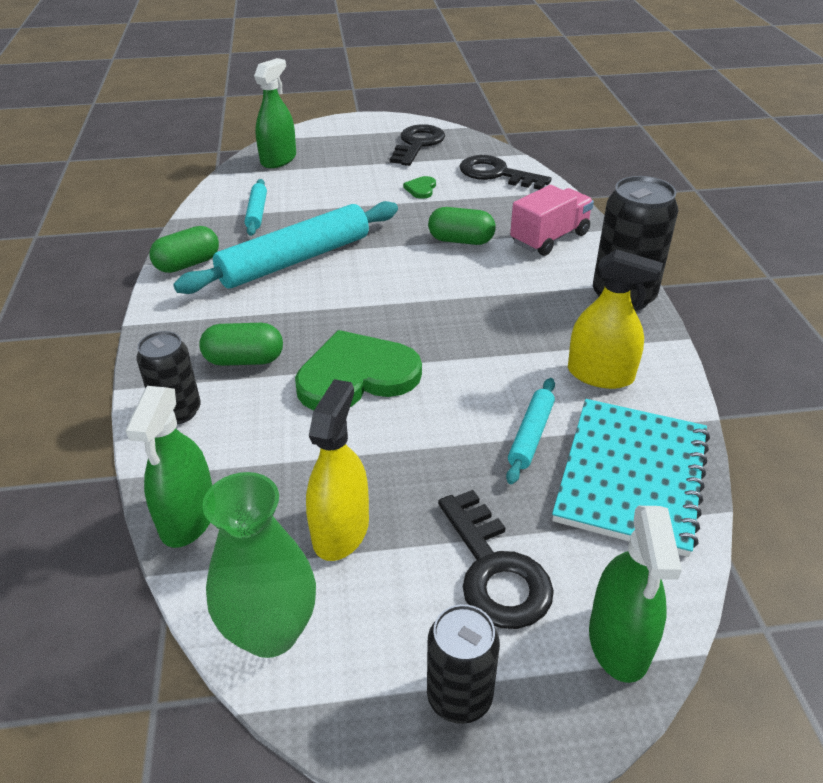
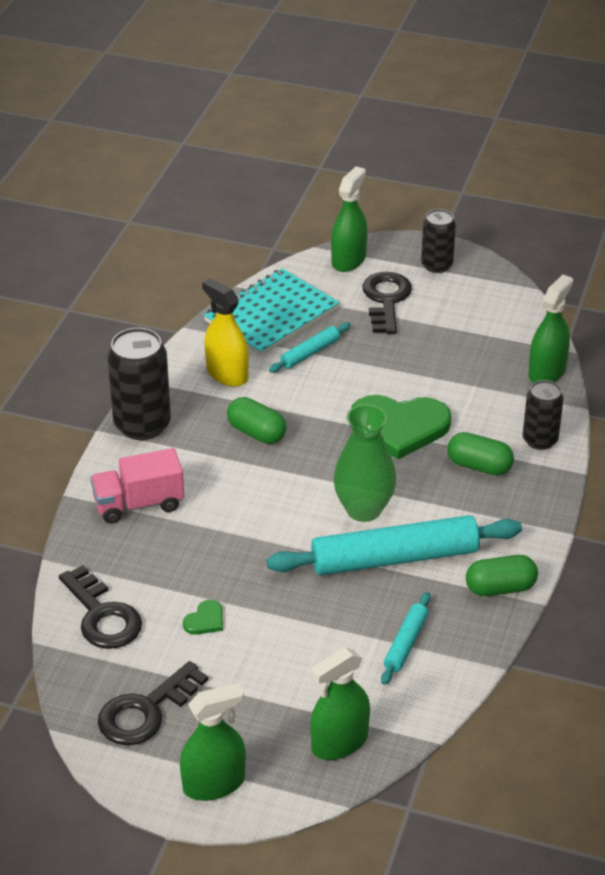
camera: 155 degrees left, 0 degrees up
green vase [202,472,316,658] -> green vase moved to [333,404,397,522]
yellow spray bottle [306,379,369,561] -> none
green capsule [428,207,495,245] -> green capsule moved to [227,397,286,444]
none -> green spray bottle [180,683,246,801]

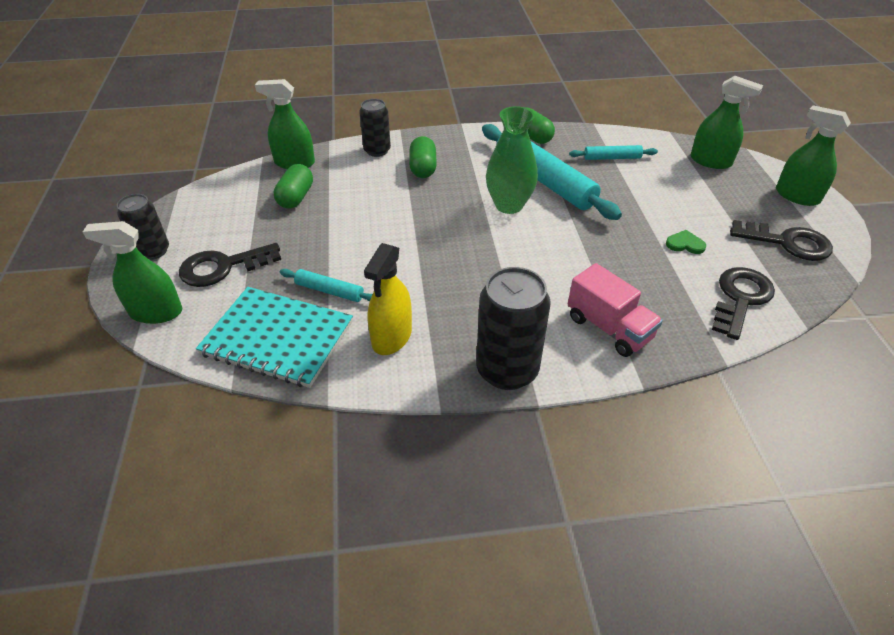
camera: 115 degrees left, 5 degrees up
green capsule [227,397,286,444] -> green capsule moved to [274,164,313,209]
green heart [351,395,452,460] -> none

